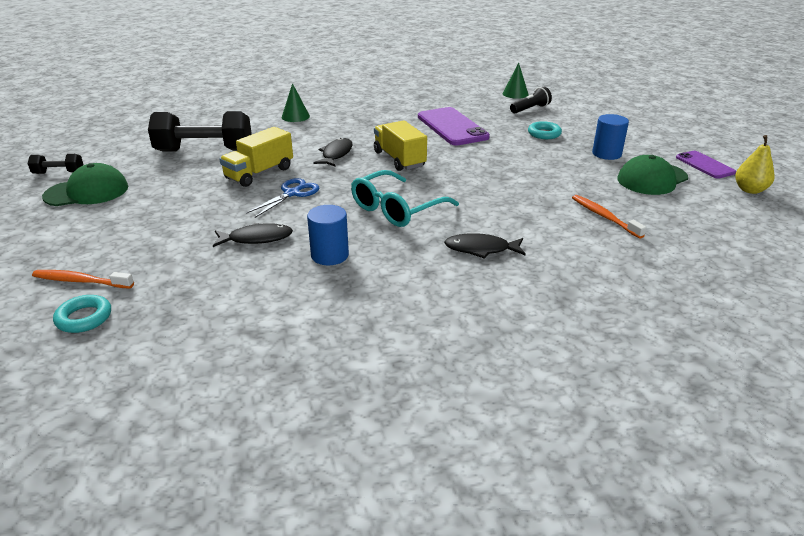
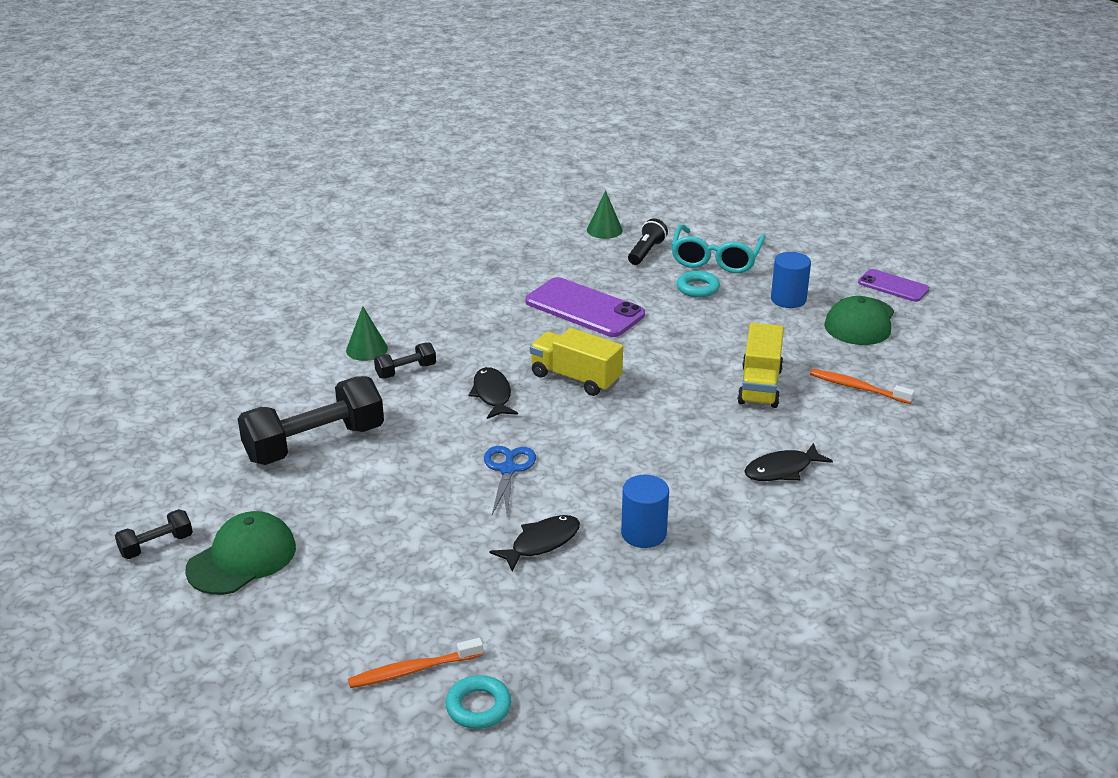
camera: 30 degrees left, 0 degrees up
yellow truck [220,127,293,187] -> yellow truck moved to [737,323,784,408]
turquoise glasses [351,170,459,227] -> turquoise glasses moved to [671,224,765,273]
yellow pear [735,135,774,194] -> none
none -> black dumbbell [374,342,436,379]

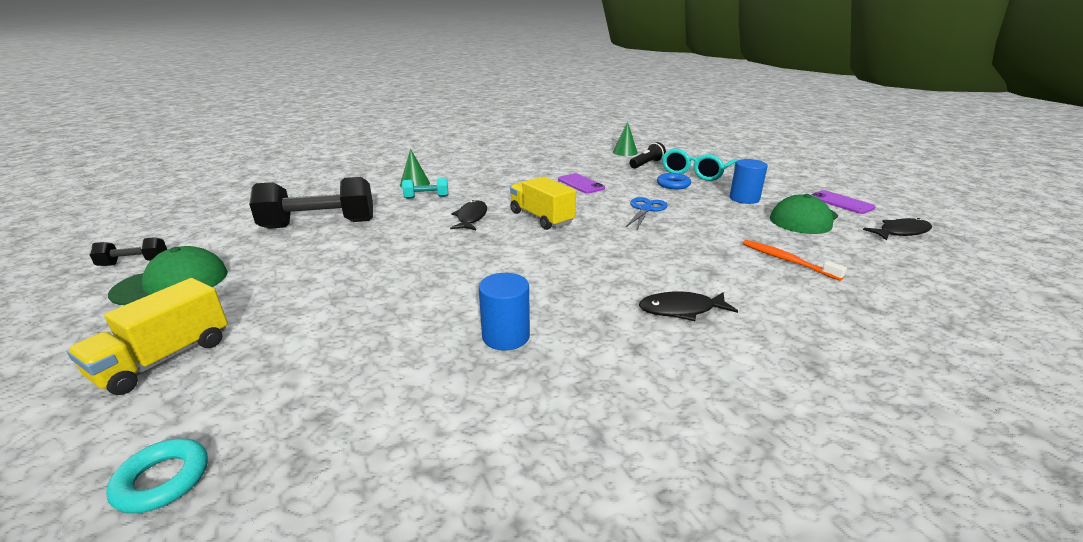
camera: 20 degrees right, 5 degrees down
orange toothbrush [348,638,483,688] -> none
black dumbbell [374,342,436,379] -> turquoise dumbbell [402,178,448,199]
blue scissors [484,446,536,516] -> blue scissors moved to [626,197,668,229]
black fish [489,515,580,572] -> black fish moved to [863,218,932,240]
purple phone [525,277,645,337] -> purple phone [558,173,605,194], size x0.58
turquoise ring [677,271,720,298] -> blue ring [657,173,691,189]
yellow truck [737,323,784,408] -> yellow truck moved to [67,278,228,395]

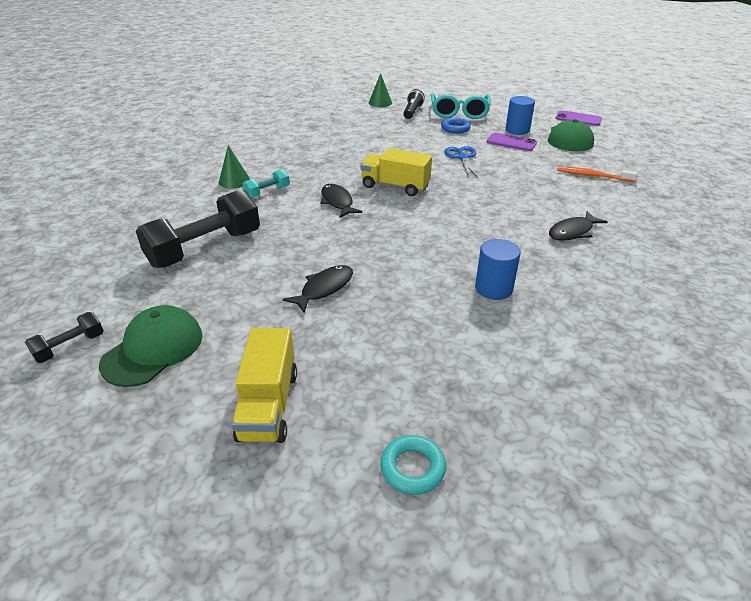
camera: 30 degrees left, 10 degrees up
purple phone [558,173,605,194] -> purple phone moved to [487,133,537,151]
black fish [863,218,932,240] -> black fish moved to [283,265,353,313]

